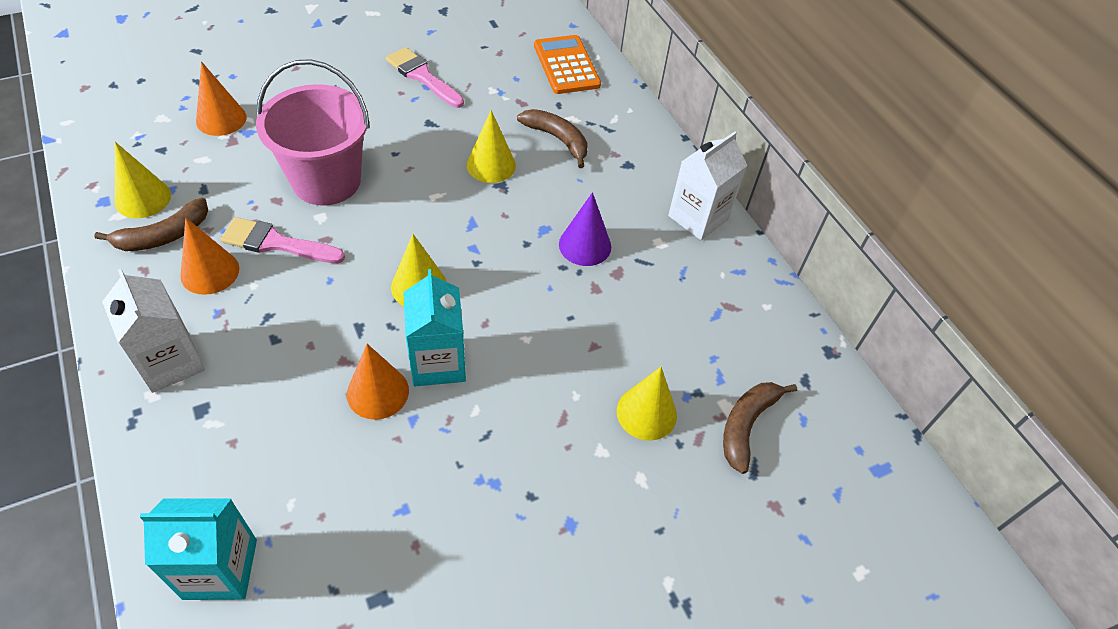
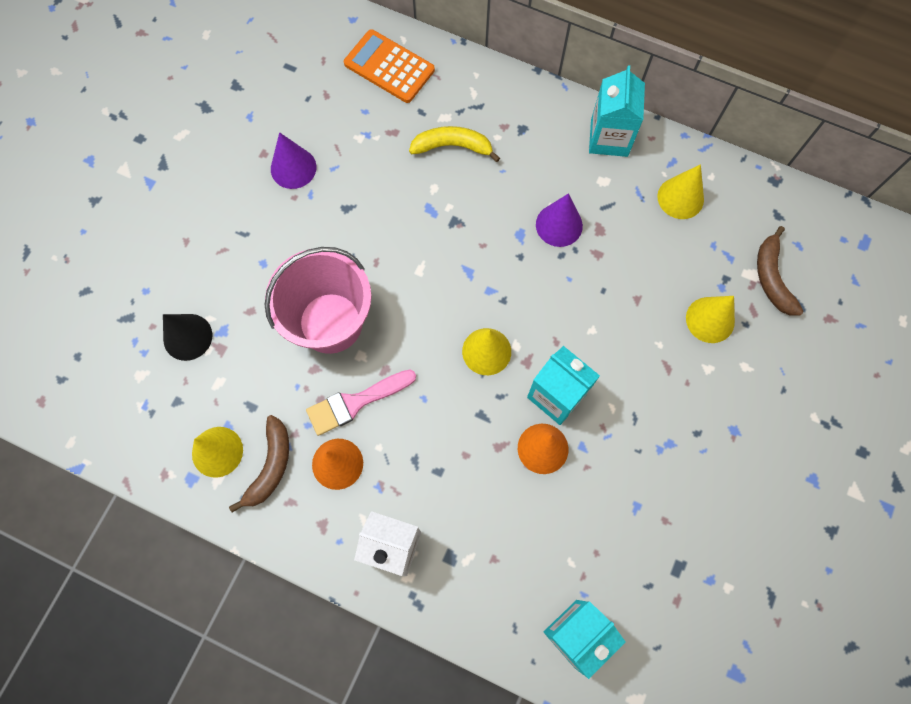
camera: 35 degrees left, 20 degrees up
orange cone [196,61,247,136] -> black cone [163,314,212,361]
pink brush [386,47,464,108] -> purple cone [271,132,316,189]
yellow cone [467,110,516,183] -> yellow cone moved to [657,164,704,219]
brown banana [517,109,587,168] -> yellow banana [409,126,500,162]
white carton [668,131,747,240] -> turquoise carton [589,65,645,157]

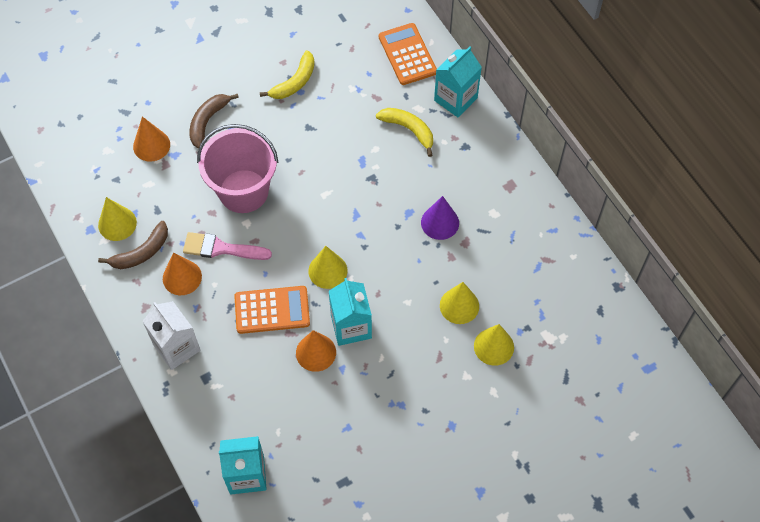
camera: 35 degrees right, 10 degrees down
black cone [163,314,212,361] -> orange cone [133,116,170,162]
purple cone [271,132,316,189] -> yellow banana [260,51,315,99]
turquoise carton [589,65,645,157] -> turquoise carton moved to [434,47,482,117]
yellow cone [657,164,704,219] -> yellow cone moved to [440,282,479,324]
brown banana [757,226,804,316] -> brown banana moved to [189,94,239,148]
none -> orange calculator [234,286,310,334]

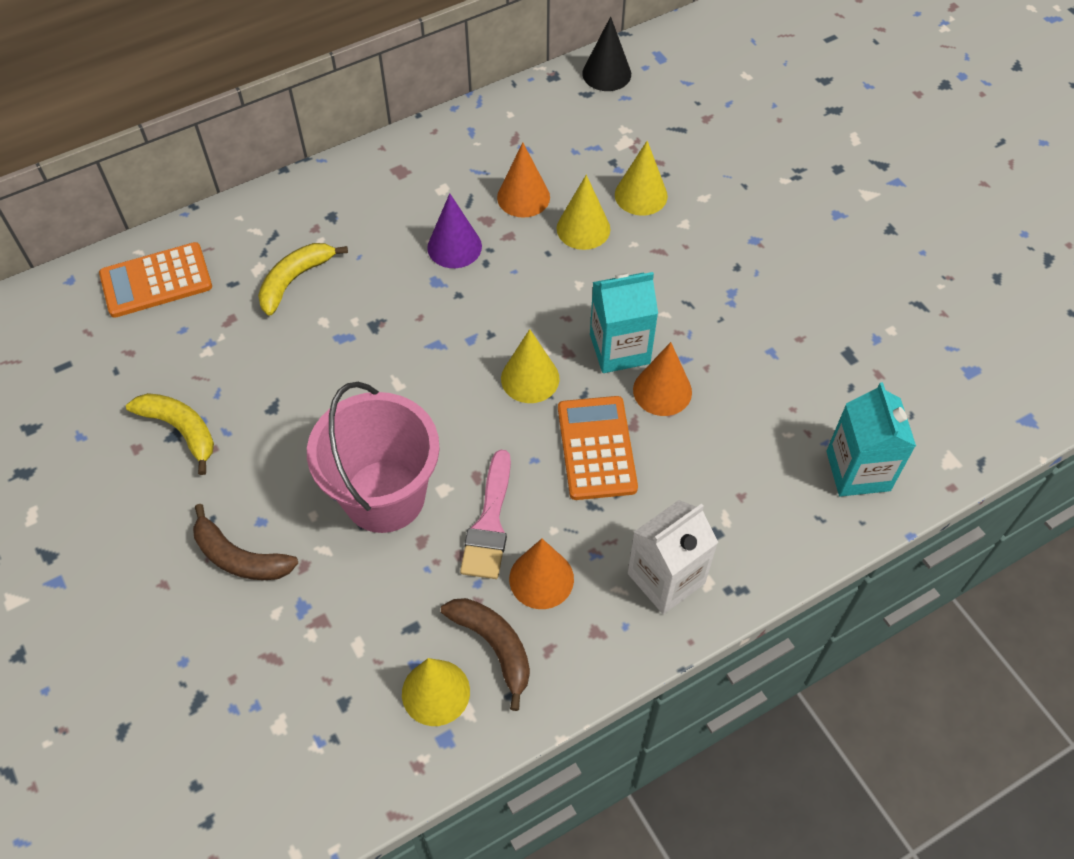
camera: 90 degrees left, 5 degrees down
orange cone [133,116,170,162] -> orange cone moved to [497,143,550,218]
turquoise carton [434,47,482,117] -> none
none -> black cone [582,17,631,91]

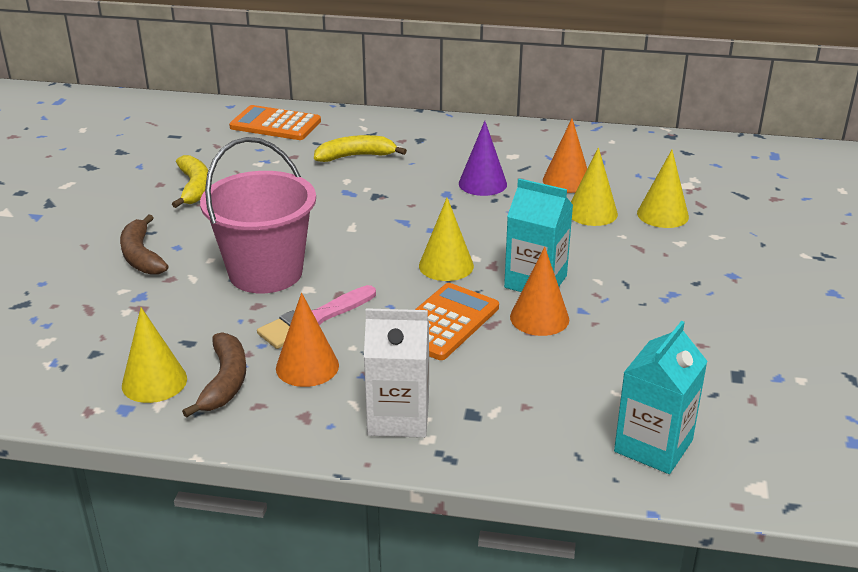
camera: 40 degrees right, 25 degrees down
black cone [582,17,631,91] -> none

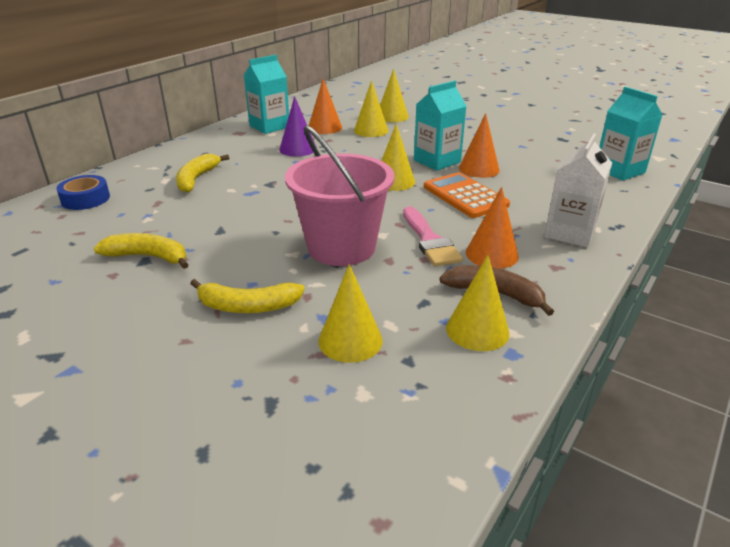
camera: 65 degrees left, 0 degrees up
brown banana [120,214,168,275] -> yellow banana [190,279,305,313]
orange calculator [229,105,321,140] -> blue tape [56,175,110,210]
none -> turquoise carton [244,55,289,134]
none -> yellow cone [319,264,383,363]

